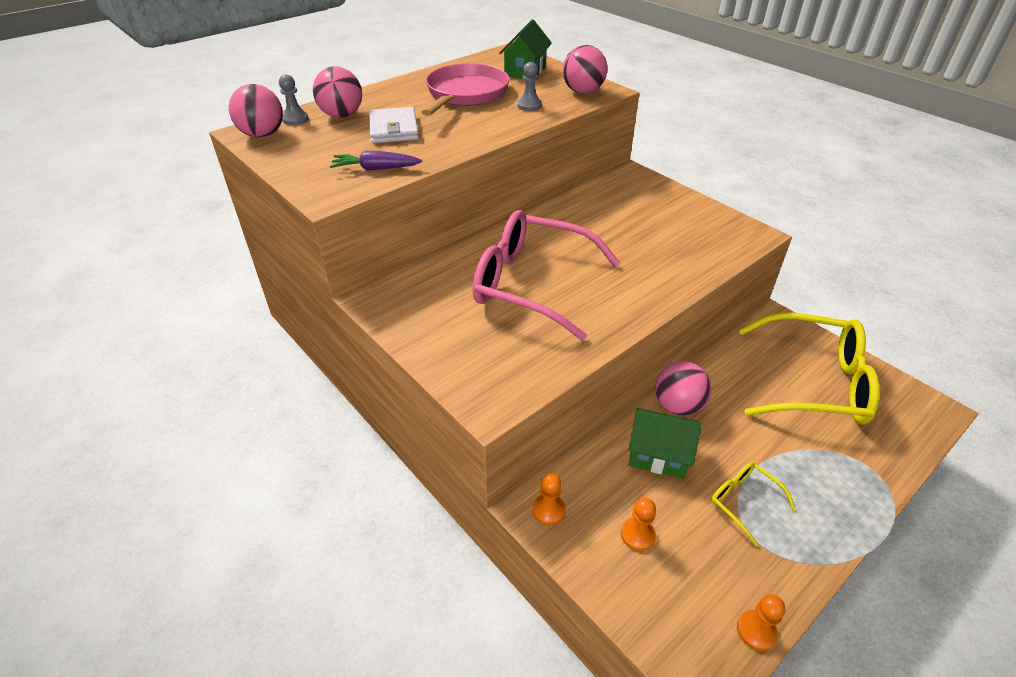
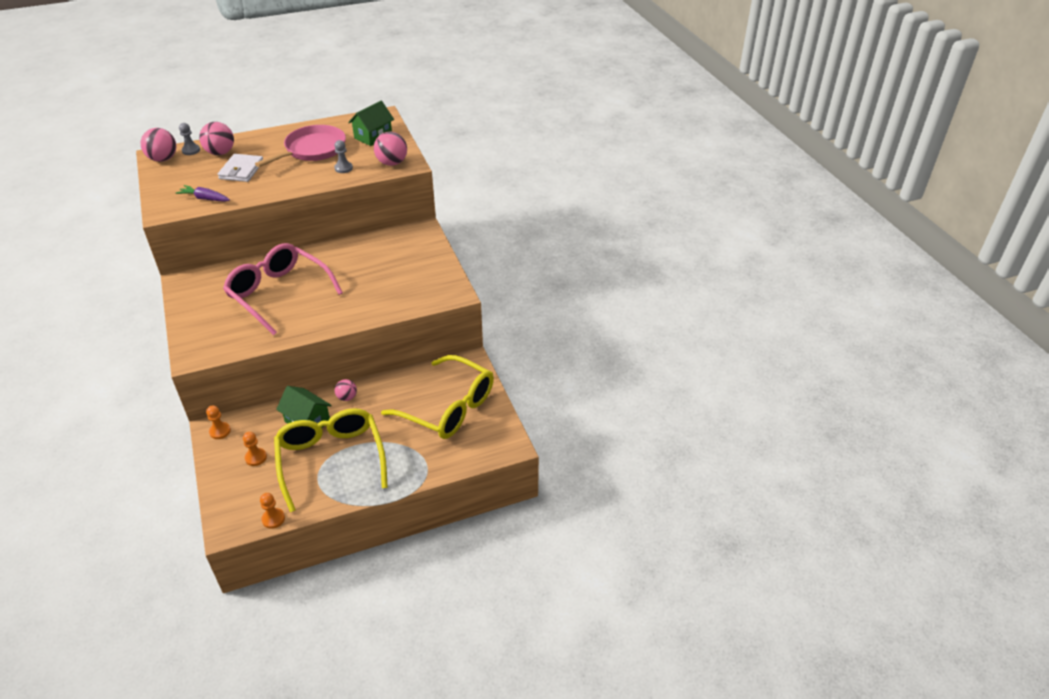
camera: 20 degrees right, 0 degrees up
pink ball [655,361,712,416] -> pink ball [335,379,357,401], size x0.59
yellow glasses [711,462,796,546] -> yellow glasses [274,408,388,512], size x2.23

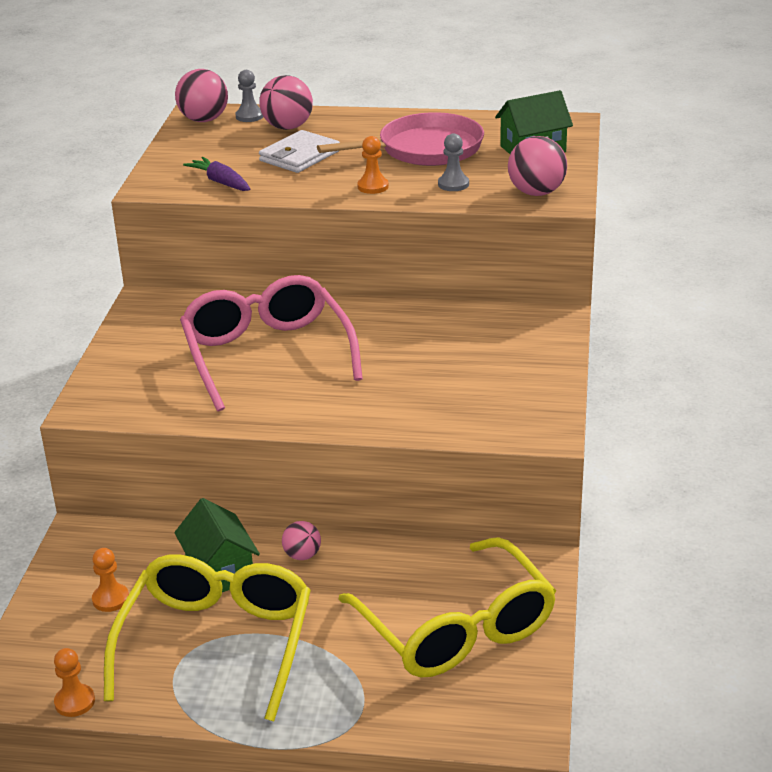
camera: 30 degrees right, 10 degrees down
orange pawn [206,405,231,439] -> orange pawn moved to [357,136,389,194]

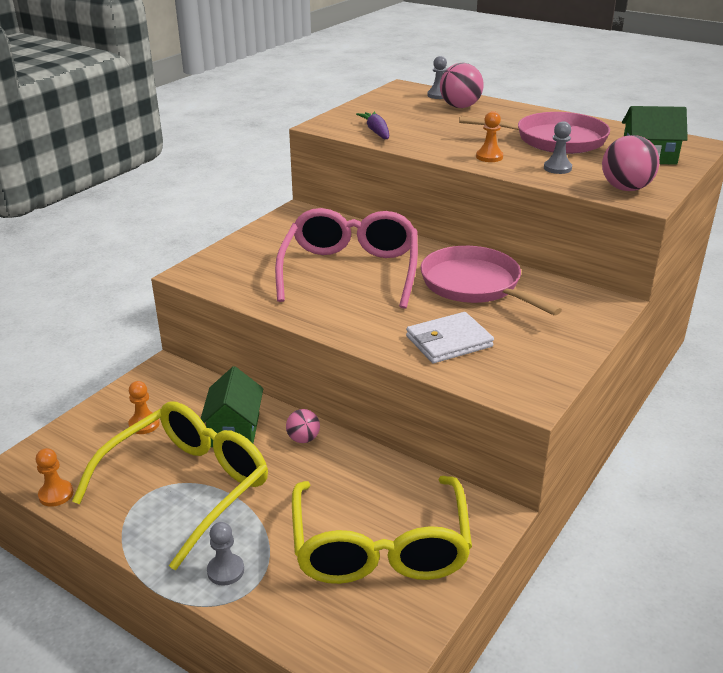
camera: 25 degrees right, 0 degrees up
pink ball [175,69,228,122] -> none
white wallet [259,130,340,173] -> white wallet moved to [406,312,494,363]
none -> grey pawn [207,522,244,586]
none -> pink pan [420,246,562,316]

